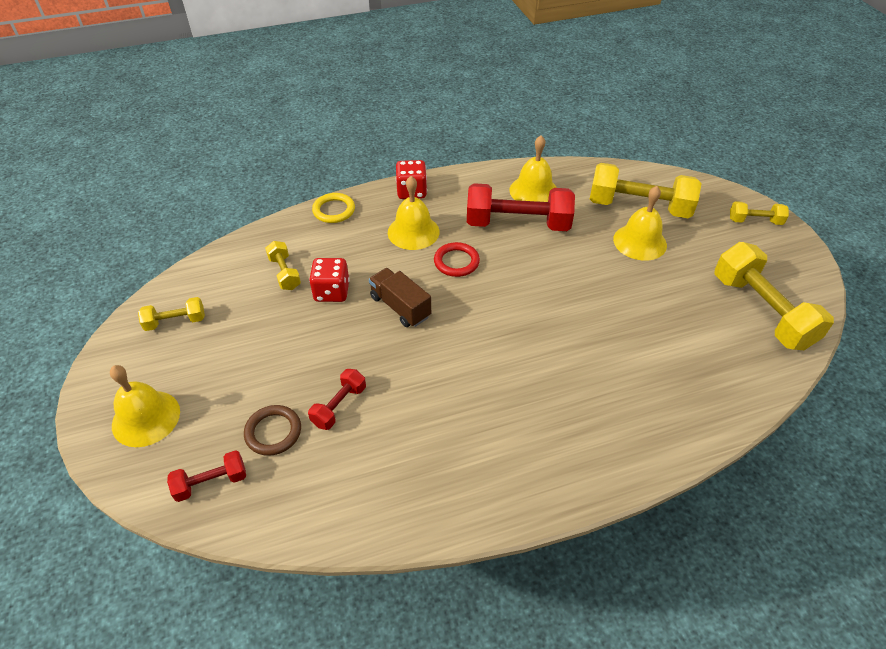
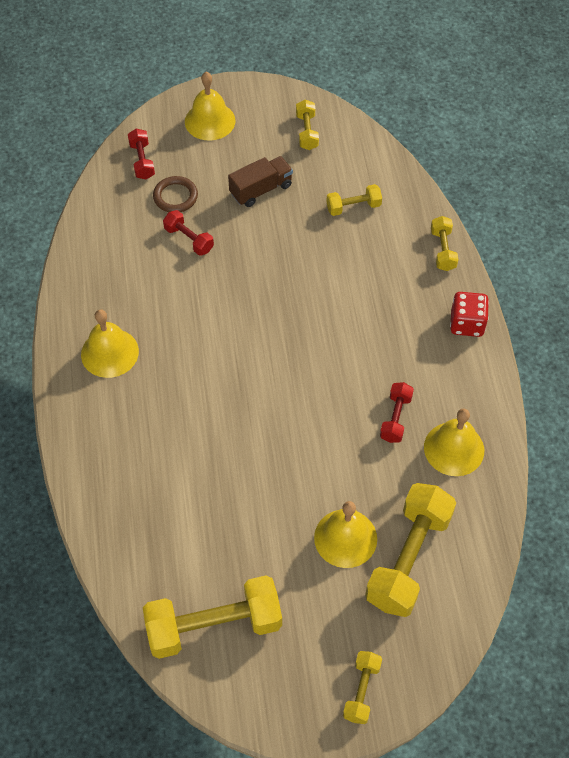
camera: 100 degrees right, 10 degrees up
red dice [309,258,350,302] -> none
yellow ring [312,193,355,223] -> yellow dumbbell [431,216,459,271]
brown truck [369,268,431,327] -> brown truck moved to [228,156,293,207]
yellow bell [388,176,439,250] -> yellow bell moved to [81,310,139,378]
red ring [434,242,480,277] -> none
red dumbbell [467,183,575,231] -> red dumbbell [380,382,414,443], size x0.50

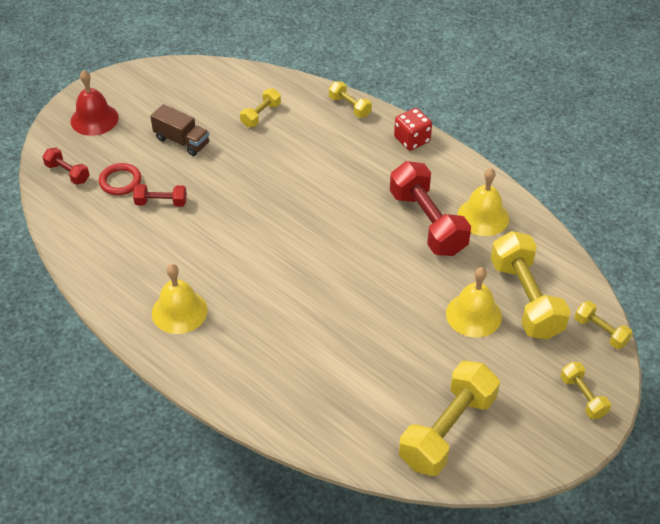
camera: 40 degrees left, 10 degrees down
brown ring [153,176,198,212] -> red ring [99,163,141,195]
yellow bell [185,72,236,141] -> red bell [71,70,119,136]
brown truck [228,156,293,207] -> brown truck turned 105 degrees clockwise [150,104,209,156]
yellow dumbbell [296,100,319,150] -> yellow dumbbell moved to [575,301,633,349]
red dumbbell [380,382,414,443] -> red dumbbell [390,161,471,256], size x2.02

